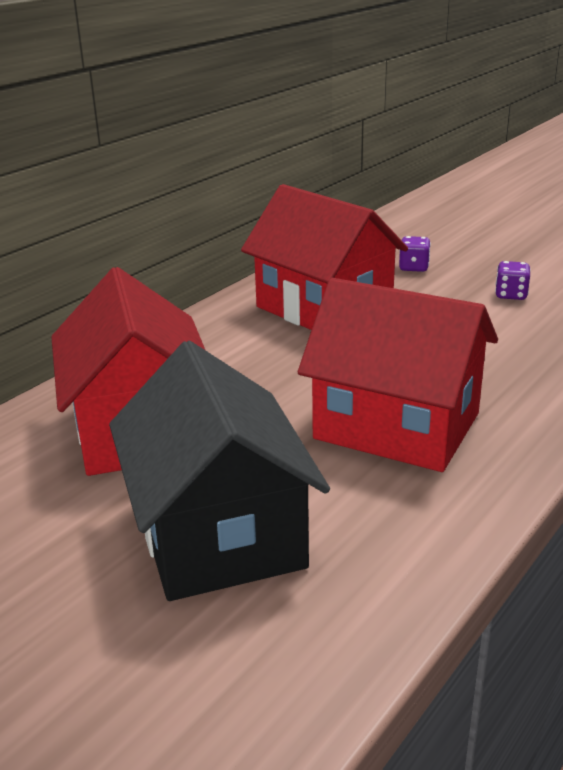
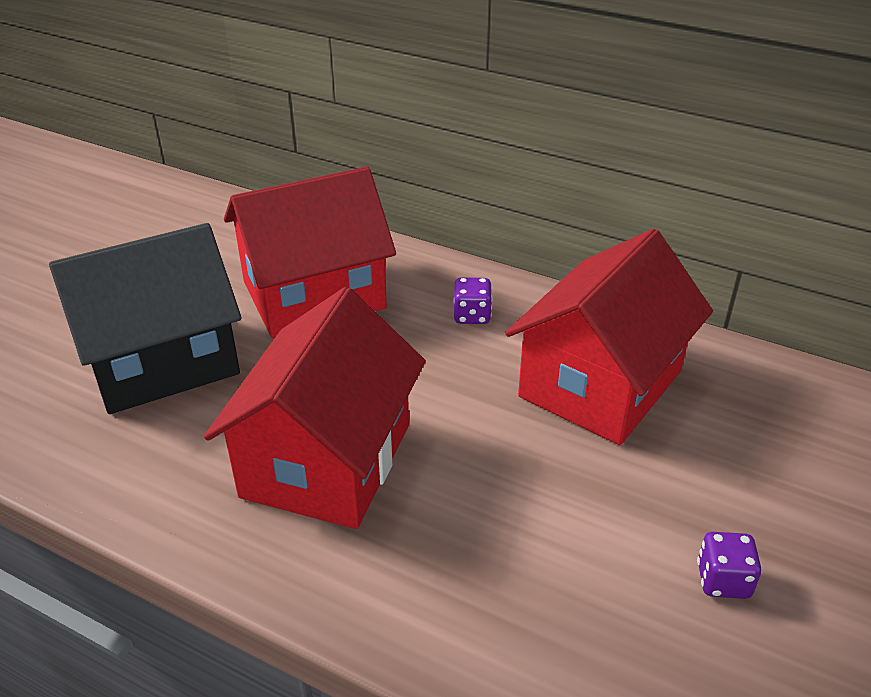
camera: 80 degrees right, 10 degrees up
purple dice [399,236,431,272] -> purple dice moved to [453,277,492,324]

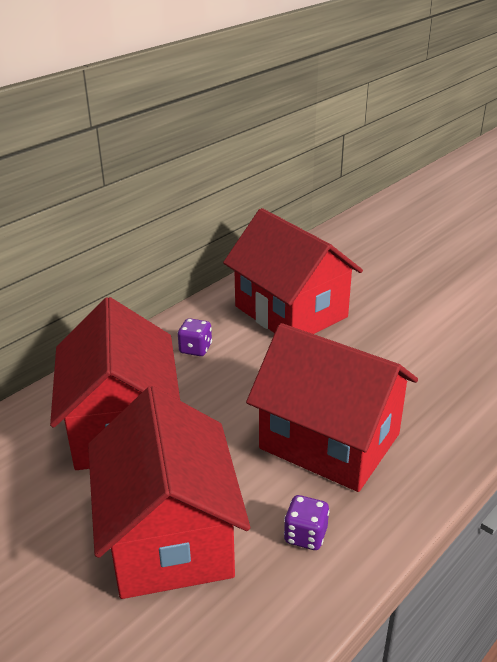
camera: 75 degrees left, 5 degrees down
black house [49,223,242,414] -> red house [88,386,250,599]
purple dice [697,532,761,599] -> purple dice moved to [284,495,329,550]

